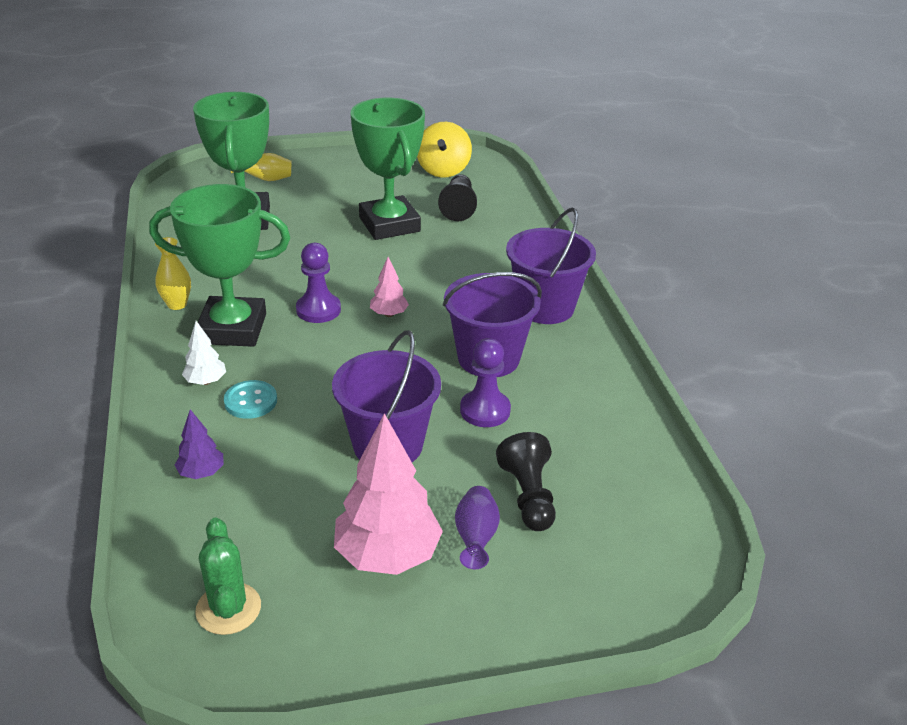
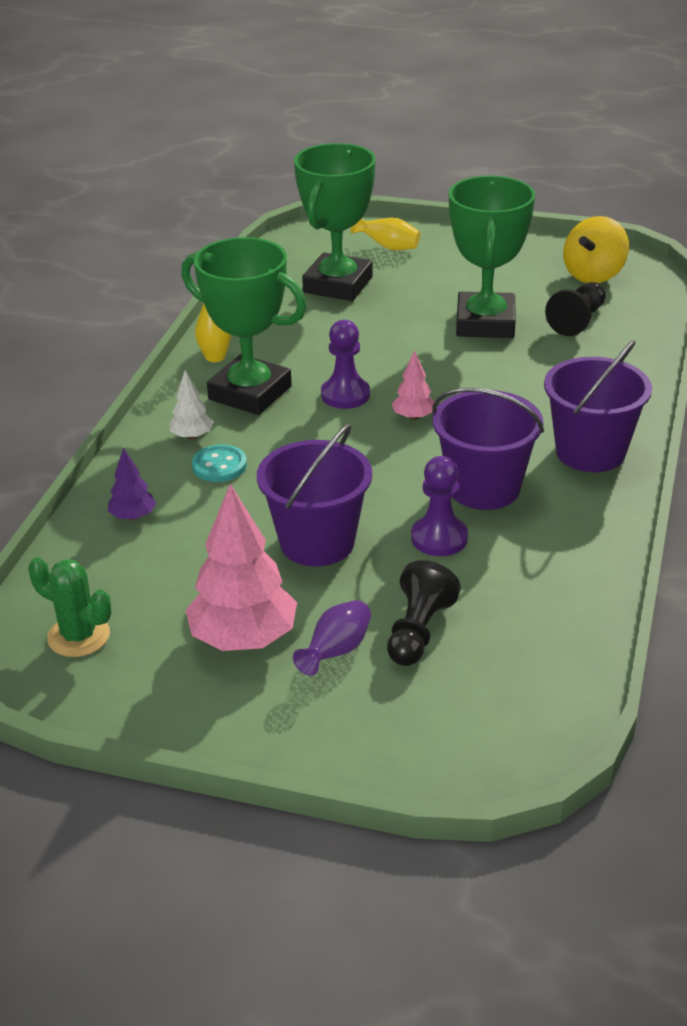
camera: 30 degrees right, 0 degrees up
green cactus [195,518,261,635] -> green cactus turned 75 degrees counterclockwise [28,558,111,657]

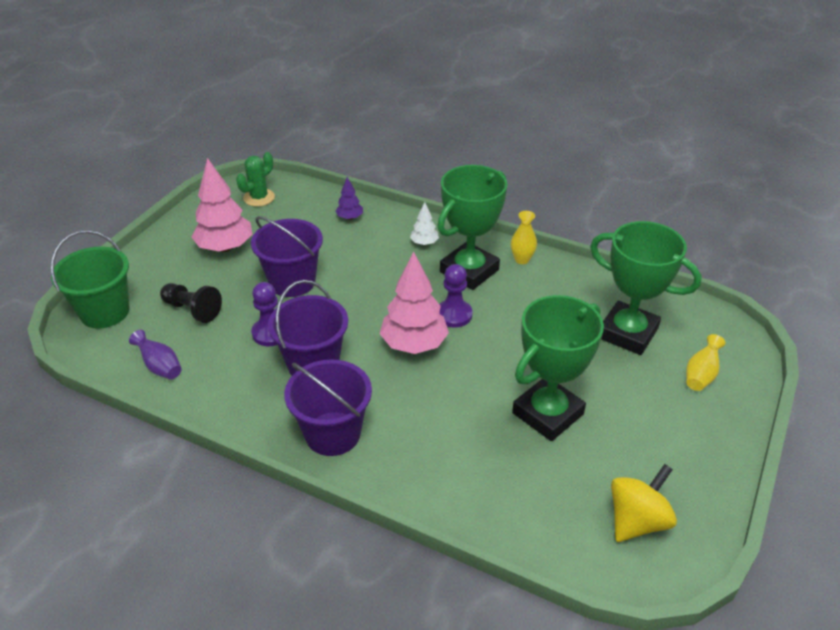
camera: 100 degrees right, 5 degrees up
turquoise button [192,444,247,482] -> none
purple vase [293,600,371,676] -> purple vase moved to [129,330,181,380]
pink tree [392,351,435,420] -> pink tree [380,252,449,354], size x2.05
green trophy [449,176,535,338] -> green trophy turned 60 degrees counterclockwise [512,295,604,441]
black pawn [545,282,606,336] -> none
yellow spinning top [563,216,629,283] -> yellow spinning top turned 90 degrees clockwise [611,464,677,542]
none -> green bucket [51,230,129,329]

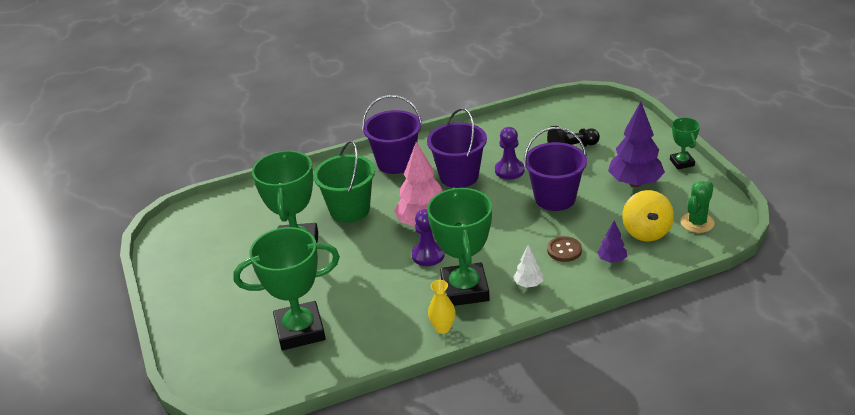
camera: 135 degrees right, 5 degrees down
green bucket [51,230,129,329] -> green bucket moved to [313,141,375,223]
purple vase [129,330,181,380] -> none
pink tree [191,158,253,252] -> purple tree [608,102,665,187]
green cactus [236,152,275,207] -> green cactus turned 45 degrees clockwise [680,181,714,233]
yellow spinning top [611,464,677,542] -> yellow spinning top moved to [622,190,674,241]
yellow vase [686,334,725,391] -> none
none -> brown button [547,236,582,262]
none -> green trophy [670,117,700,169]

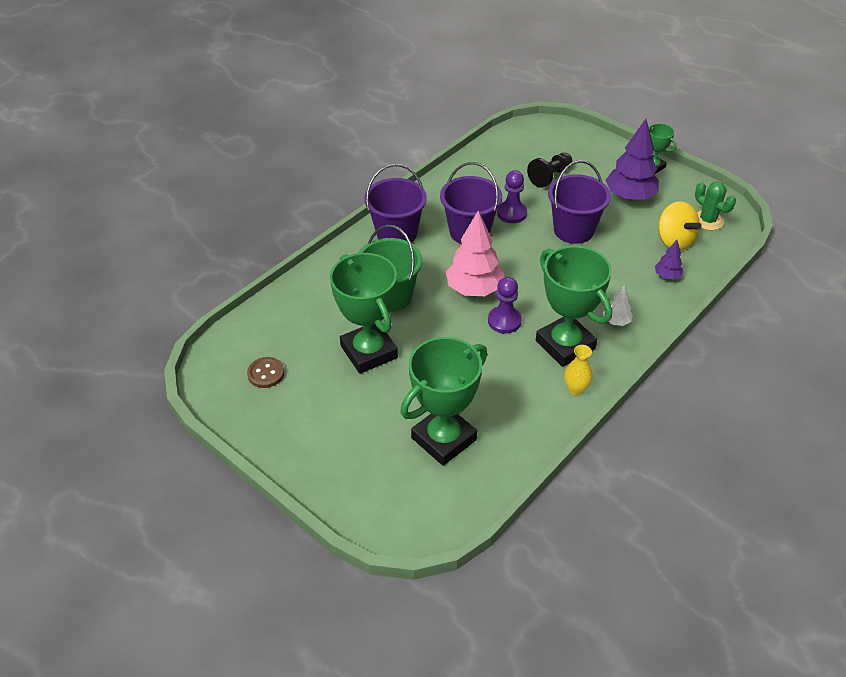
camera: 30 degrees left, 10 degrees up
brown button [547,236,582,262] -> brown button moved to [247,357,284,388]
green cactus [680,181,714,233] -> green cactus turned 45 degrees counterclockwise [695,182,736,230]

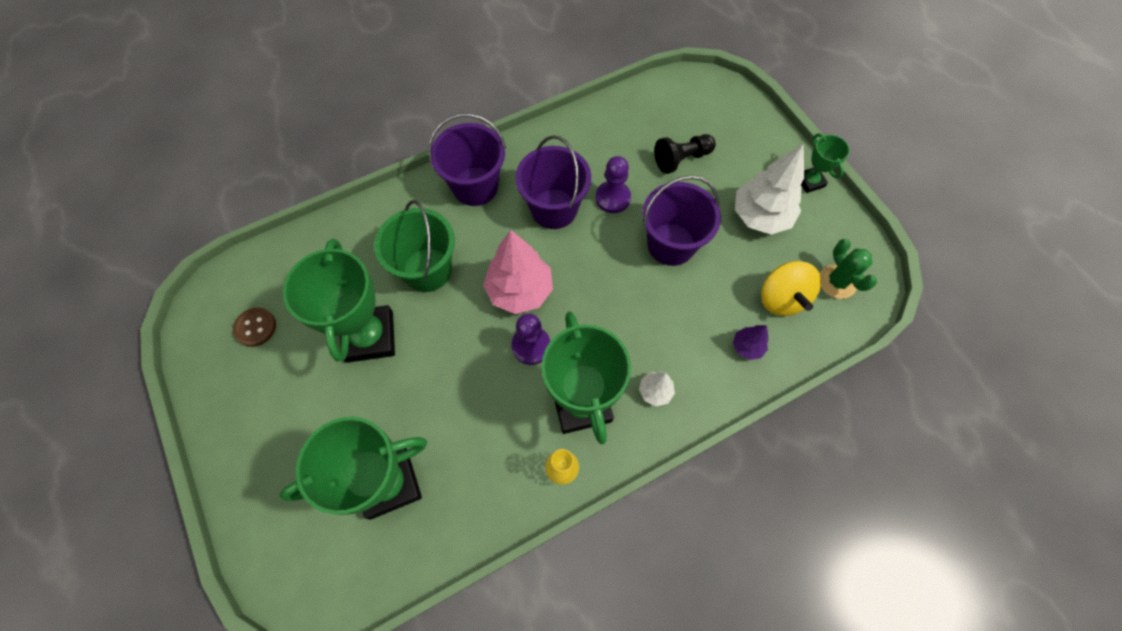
camera: 20 degrees right, 20 degrees up
purple tree [606,119,659,201] -> white tree [735,144,804,235]

